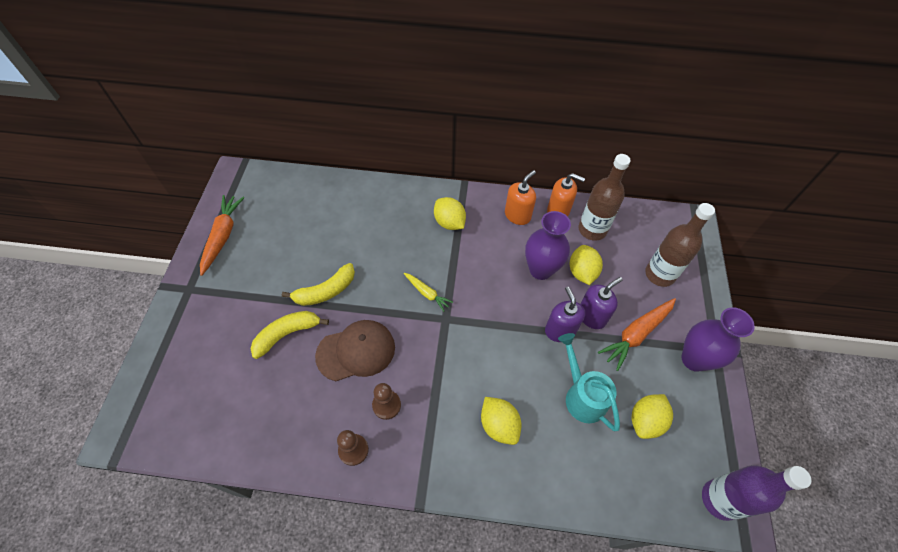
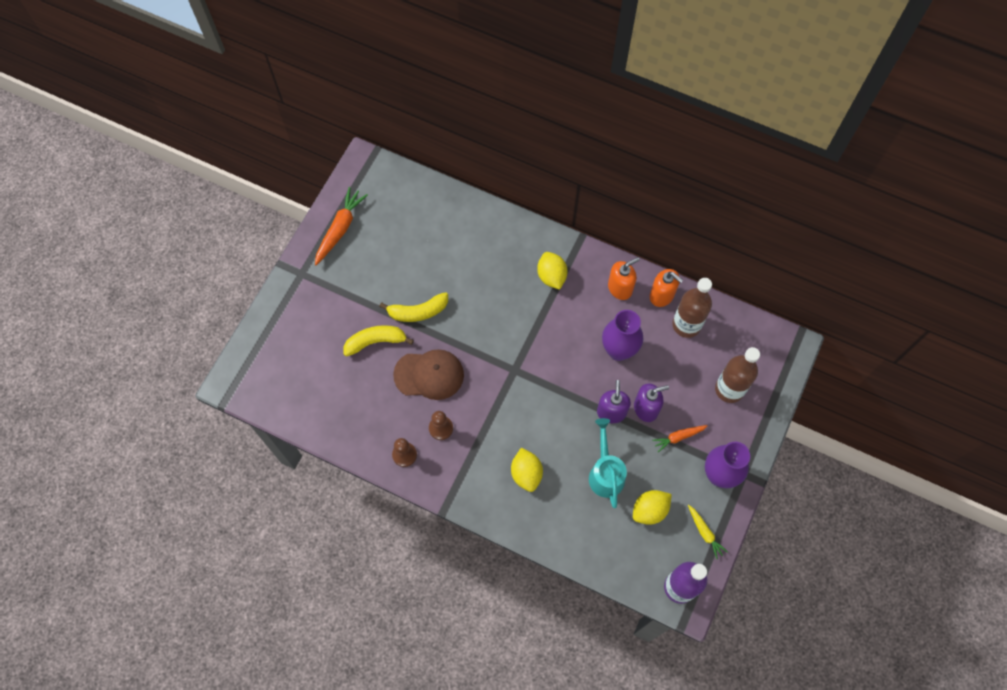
camera: 20 degrees right, 10 degrees up
yellow carrot [404,273,453,312] -> yellow carrot moved to [688,505,728,559]
yellow lemon [570,245,603,285] -> none
orange carrot [598,298,676,371] -> orange carrot [653,425,708,452], size x0.59

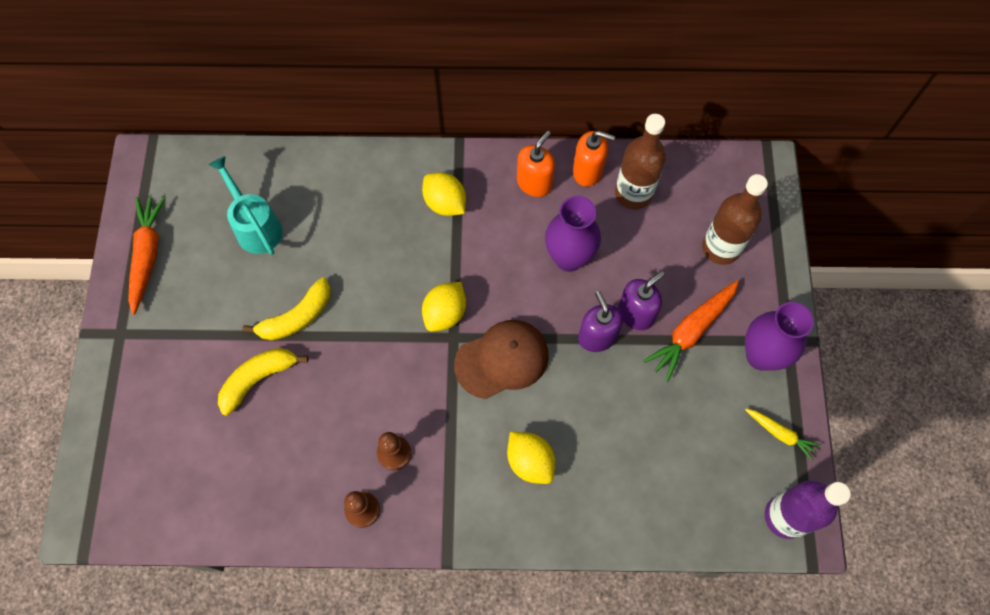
camera: 25 degrees left, 0 degrees up
brown cap [393,349,464,400] -> brown cap moved to [454,320,549,399]
turquoise watering can [589,418,627,508] -> turquoise watering can moved to [209,156,283,255]
yellow lemon [633,490,672,525] -> yellow lemon moved to [422,282,466,332]
orange carrot [653,425,708,452] -> orange carrot [643,280,739,382], size x1.71

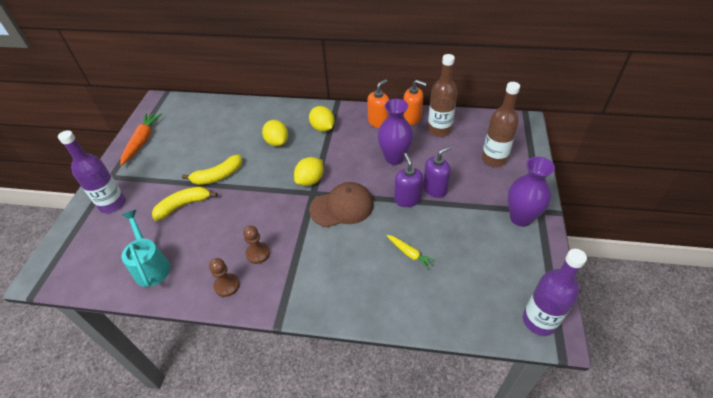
camera: 10 degrees right, 20 degrees down
turquoise watering can [209,156,283,255] -> turquoise watering can moved to [122,210,170,287]
yellow lemon [507,432,555,484] -> yellow lemon moved to [262,120,288,146]
orange carrot [643,280,739,382] -> none
yellow carrot [745,409,821,461] -> yellow carrot moved to [386,235,436,270]
none -> purple bottle [58,130,126,213]

